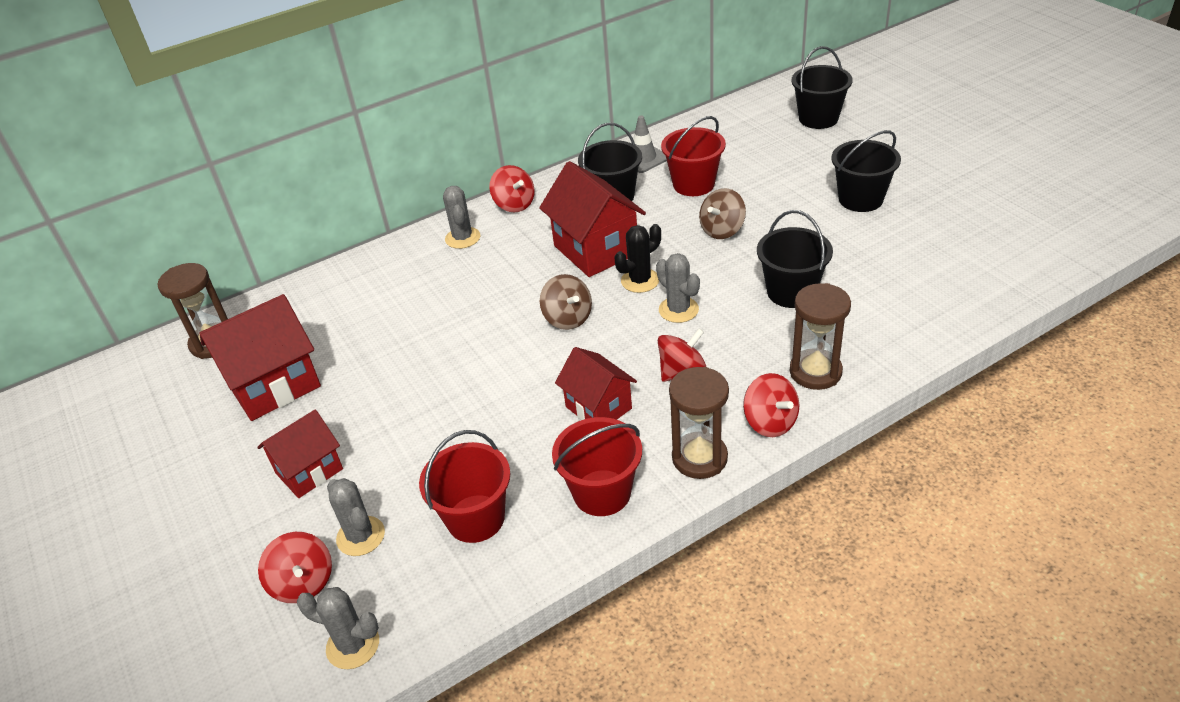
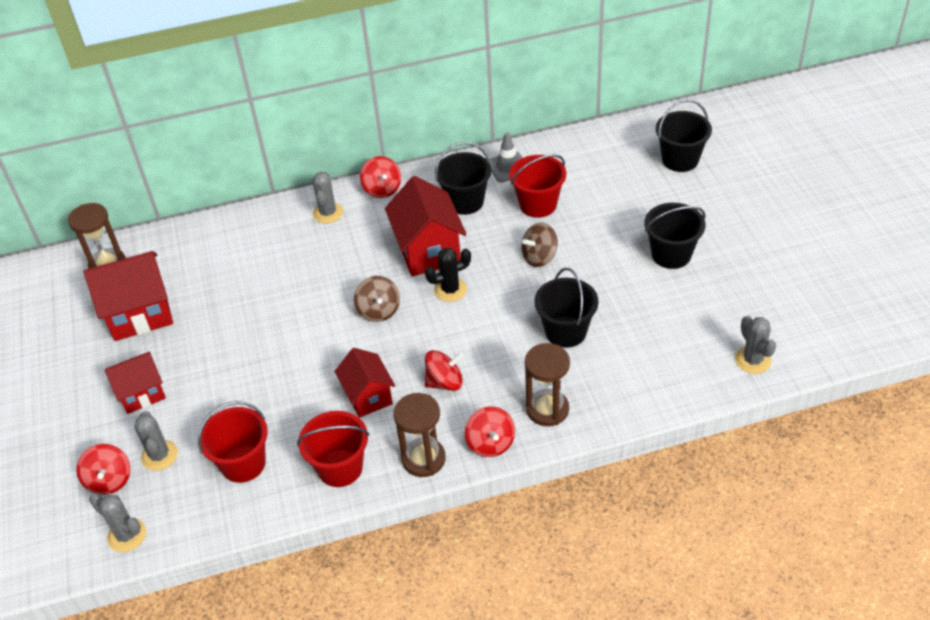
camera: 15 degrees right, 5 degrees up
grey cactus [656,253,700,323] -> grey cactus moved to [735,316,776,374]

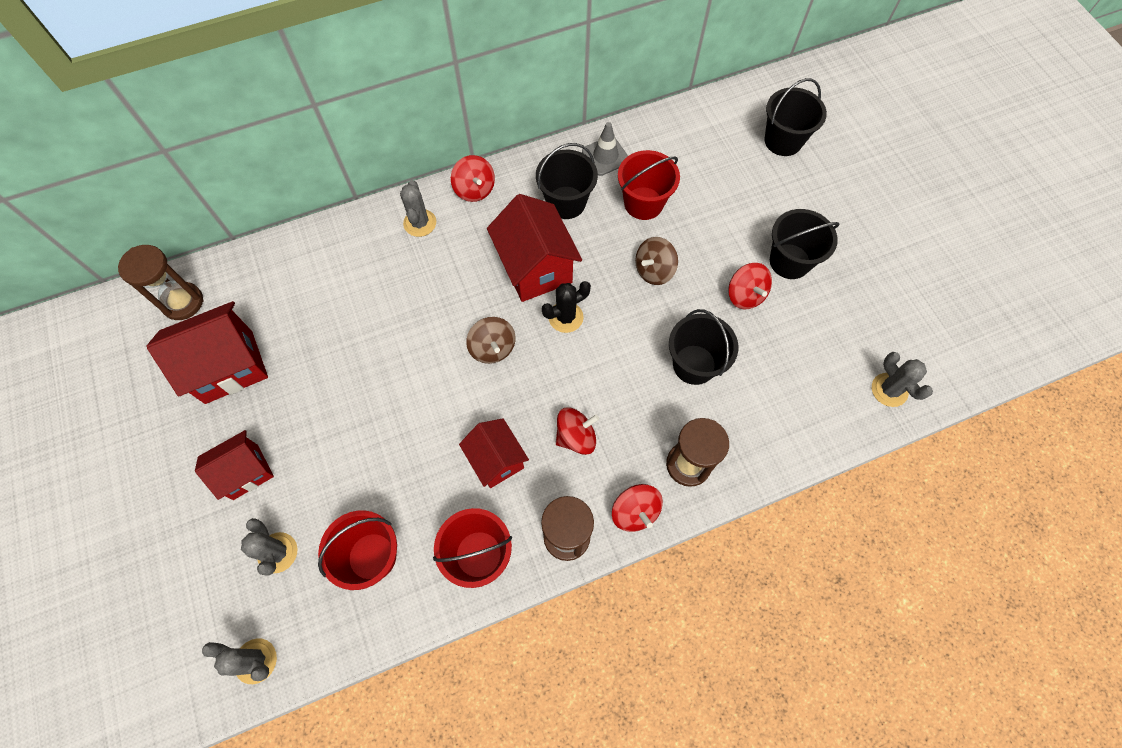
camera: 10 degrees left, 20 degrees up
red spinning top [77,444,131,495] -> red spinning top moved to [728,263,772,309]

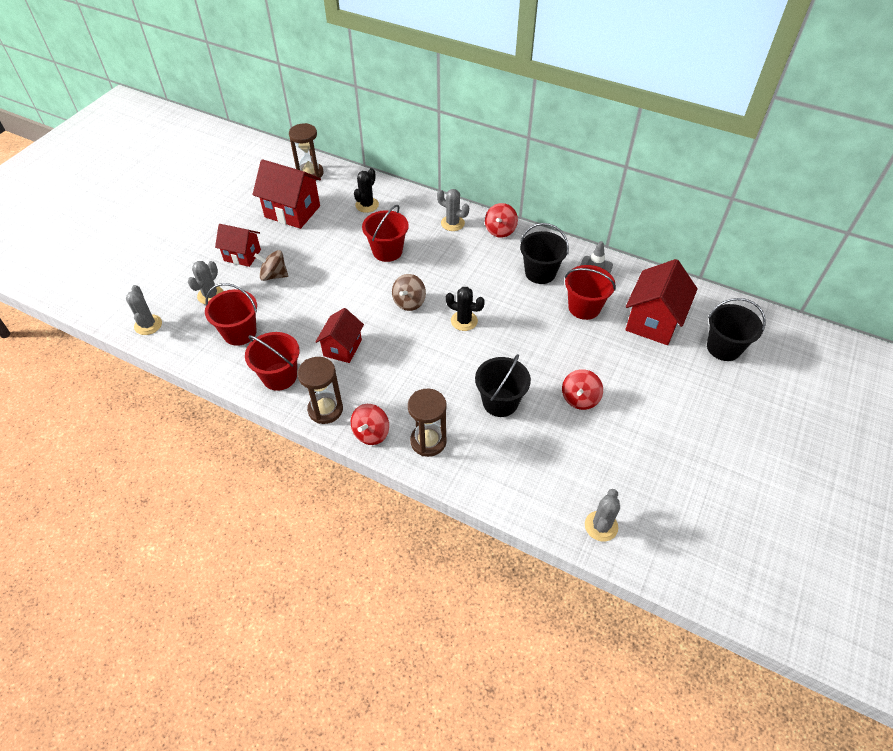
camera: 50 degrees right, 15 degrees down
grey cactus [400,180,436,237] -> grey cactus turned 75 degrees clockwise [437,189,469,231]
red house [487,194,582,302] -> red house moved to [625,259,698,345]
red spinning top [556,407,599,455] -> none
brown spinning top [635,237,678,285] -> brown spinning top moved to [254,250,288,281]
black bucket [770,209,840,279] -> none
none -> black cactus [354,168,379,213]
none -> red bucket [362,205,409,262]

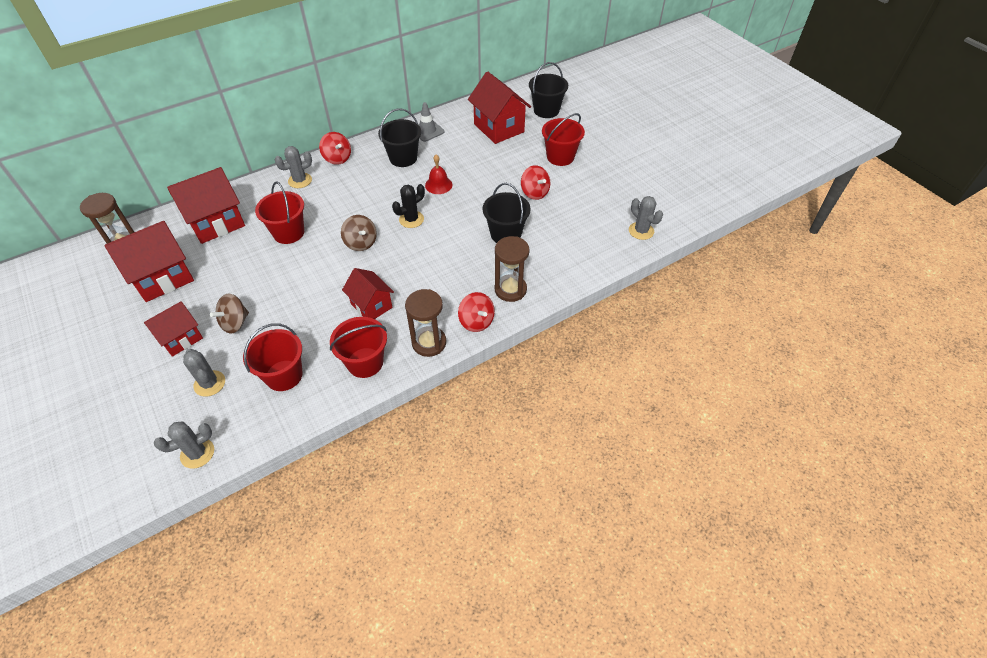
camera: 60 degrees left, 0 degrees up
grey cactus [126,285,162,335] -> grey cactus turned 45 degrees counterclockwise [154,421,214,469]
black cactus [354,168,379,213] -> red house [167,167,245,244]
red bucket [565,265,616,320] -> red bucket moved to [542,113,585,166]
none -> red bell [425,155,452,194]

